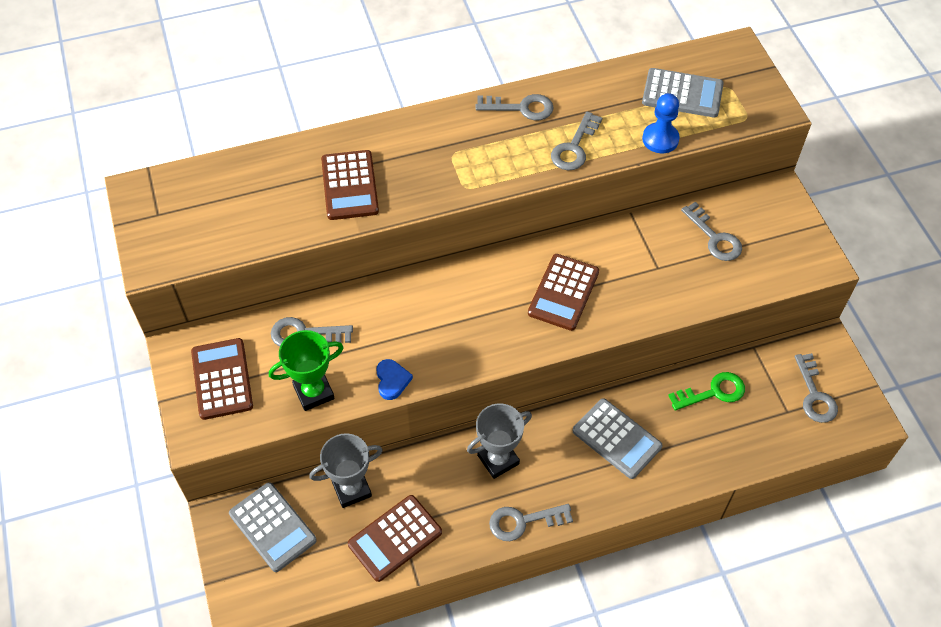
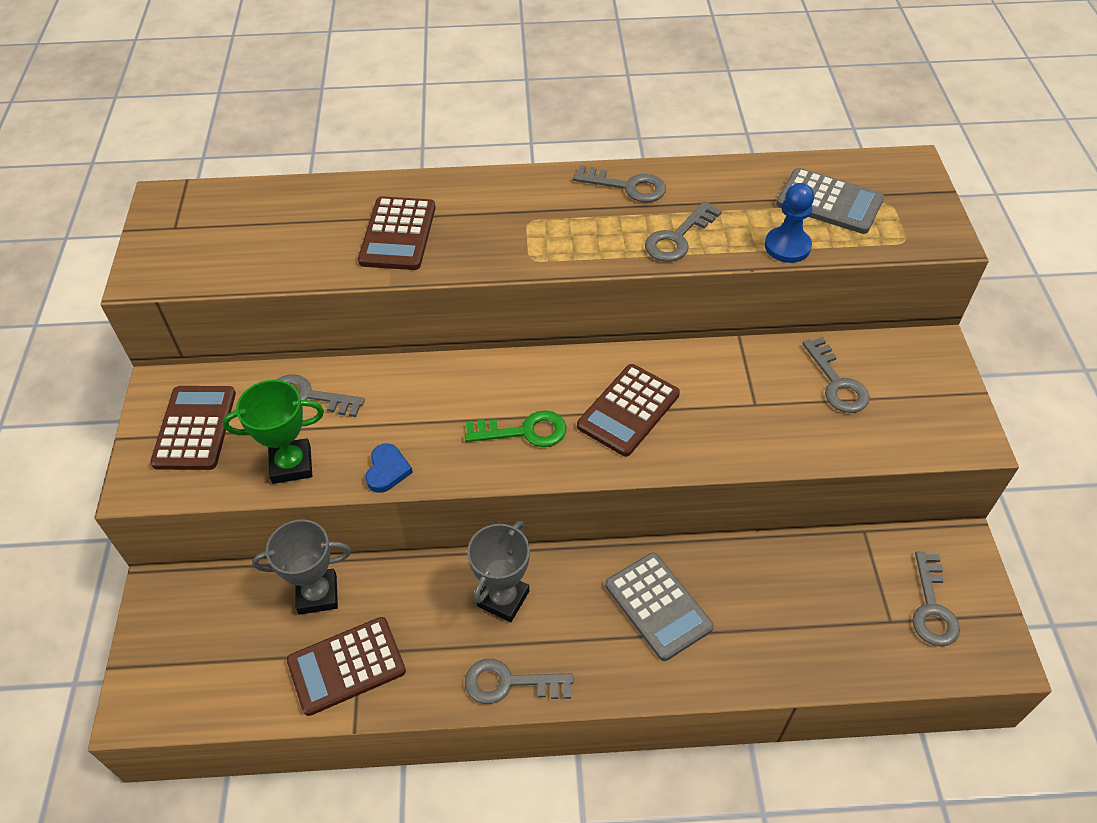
camera: 15 degrees right, 5 degrees down
grey calculator [229,482,317,572] -> none
grey trophy [467,404,532,479] -> grey trophy turned 45 degrees counterclockwise [467,521,530,622]
green key [668,372,745,410] -> green key moved to [465,410,566,447]

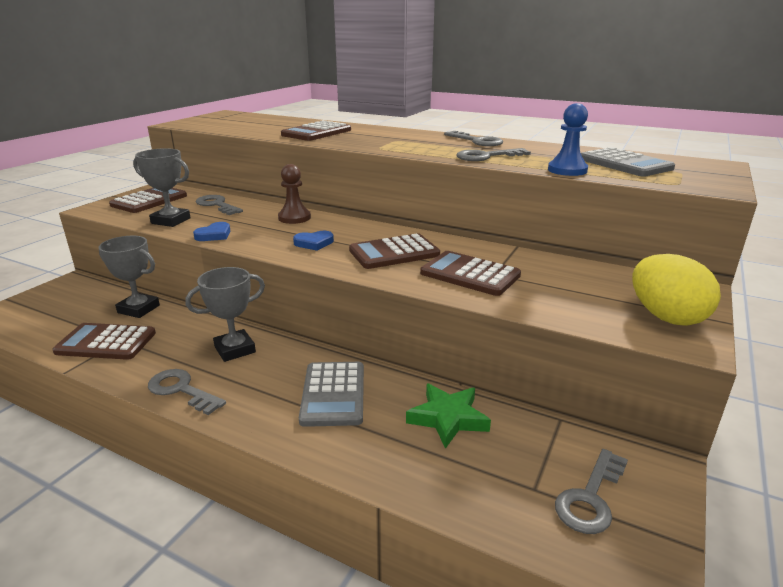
camera: 30 degrees right, 25 degrees down
green trophy [223,380,324,484] -> grey trophy [133,148,191,227]
green key [465,410,566,447] -> blue heart [293,231,334,251]
grey key [802,337,870,413] -> none
none -> brown pawn [278,164,311,224]
none -> green star [406,383,491,449]
none -> brown calculator [420,251,521,296]
none -> yellow egg [632,254,721,326]

